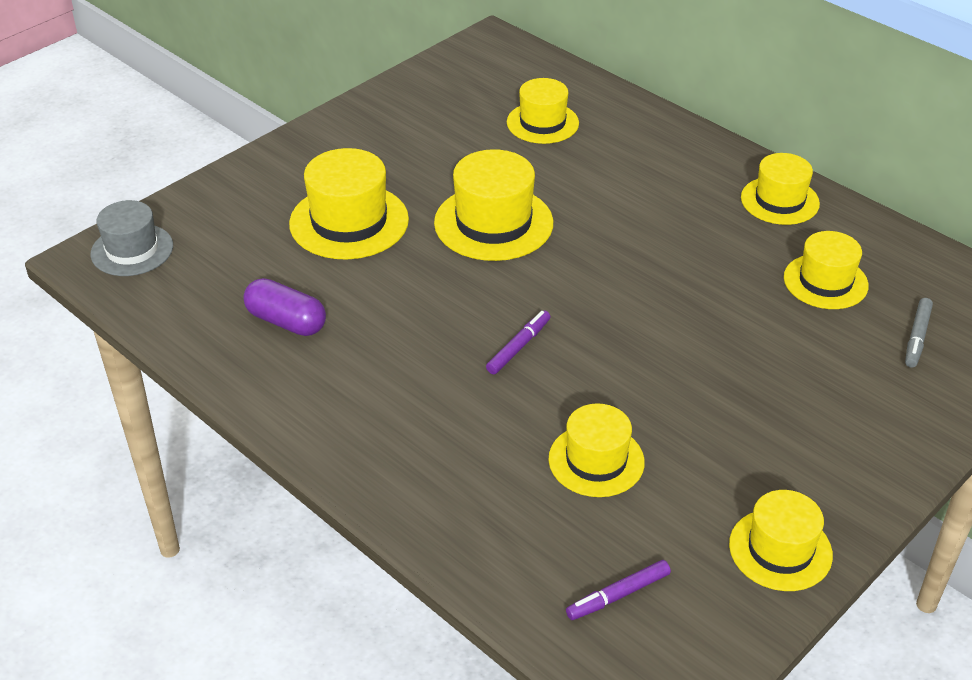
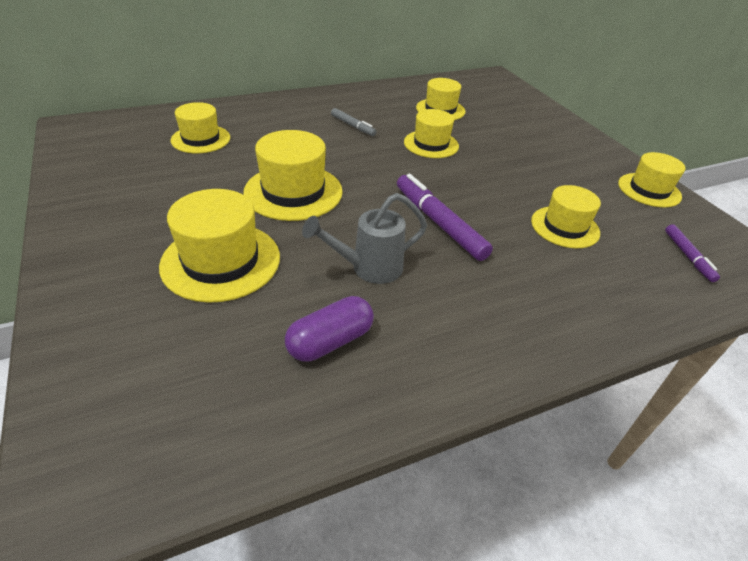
camera: 70 degrees left, 0 degrees up
grey hat [91,200,173,276] -> none
purple marker [486,310,550,374] -> purple marker [397,174,493,261], size x1.79
yellow hat [741,153,820,225] -> yellow hat moved to [404,109,459,158]
grey marker [905,298,933,368] -> grey marker moved to [331,108,377,136]
none -> grey watering can [302,193,427,284]

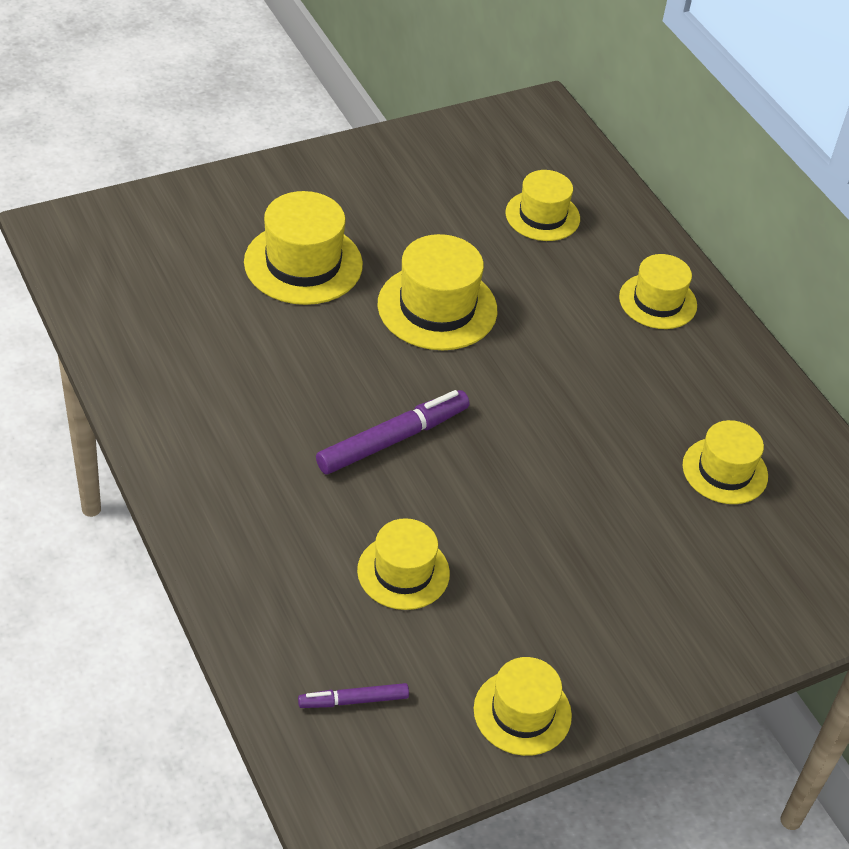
camera: 85 degrees right, 5 degrees up
purple capsule [285,296,374,362] -> none
grey watering can [302,193,427,284] -> none
grey marker [331,108,377,136] -> none
yellow hat [404,109,459,158] -> yellow hat moved to [619,254,697,329]

